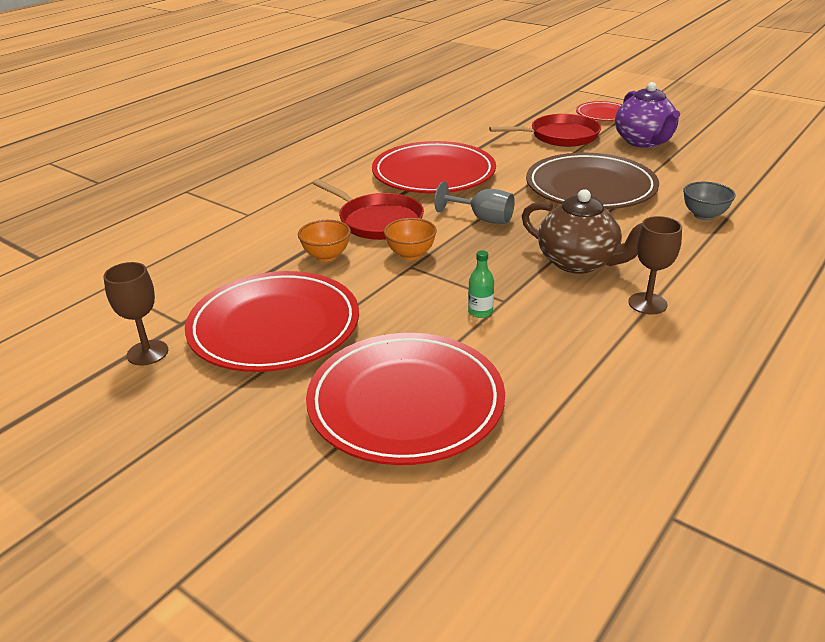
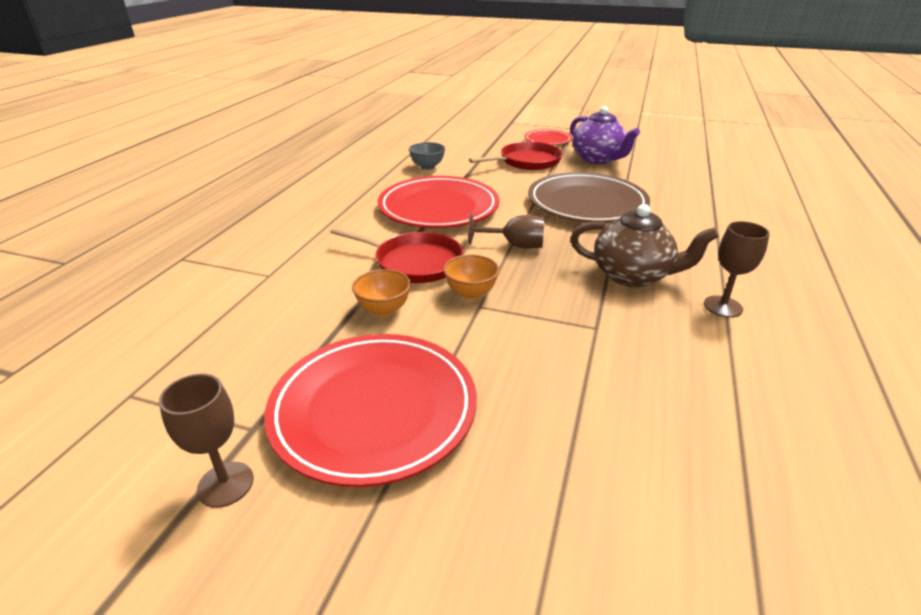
camera: 20 degrees left, 0 degrees up
red plate [306,333,505,465] -> none
grey goblet [434,181,515,224] -> brown goblet [468,214,544,249]
green bottle [468,250,494,318] -> none
grey bowl [683,182,736,220] -> grey bowl moved to [409,142,445,170]

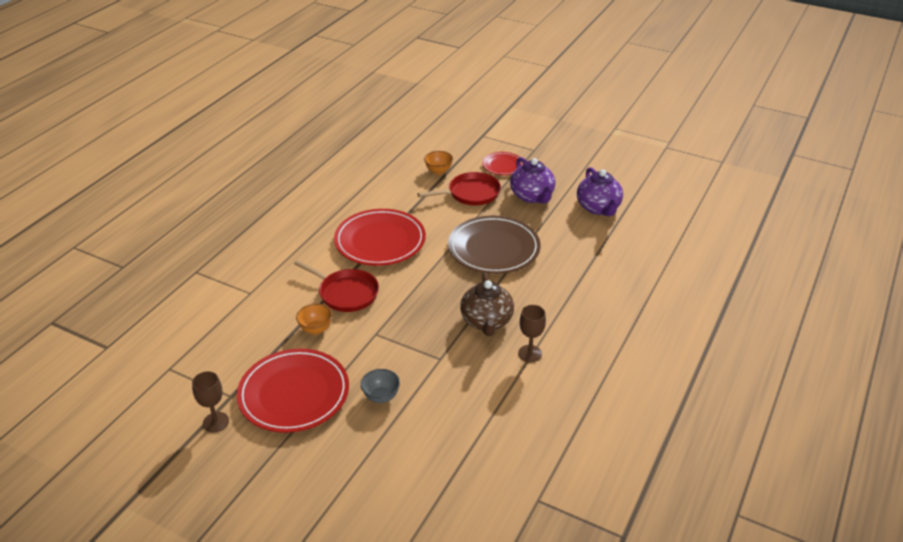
camera: 10 degrees right, 5 degrees up
grey bowl [409,142,445,170] -> grey bowl moved to [361,369,400,403]
orange bowl [443,254,500,300] -> orange bowl moved to [424,151,453,175]
brown goblet [468,214,544,249] -> none
brown teapot [571,204,719,287] -> brown teapot turned 60 degrees clockwise [460,273,514,336]
none -> purple teapot [577,167,623,216]

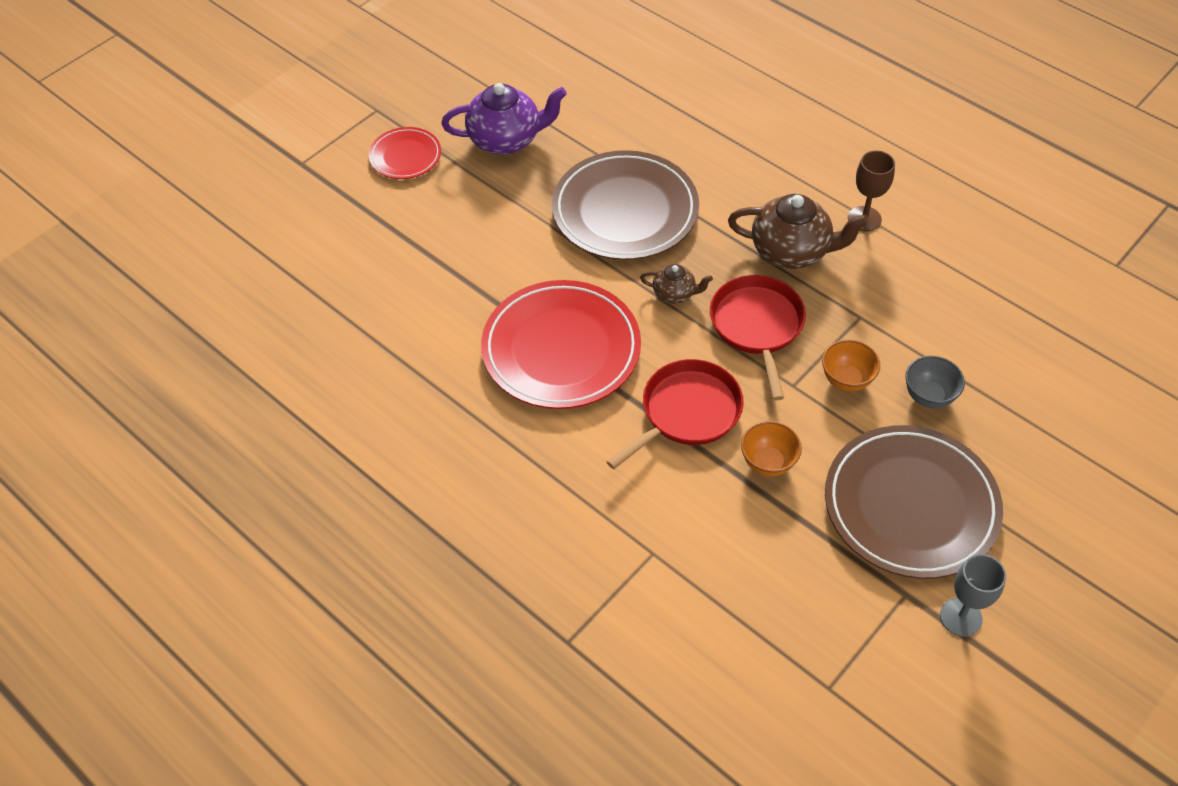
camera: 75 degrees left, 15 degrees up
brown goblet [192,371,229,432] -> grey goblet [940,554,1006,637]
red plate [237,349,349,433] -> brown plate [825,425,1003,579]
red pan [418,172,501,205] -> red pan moved to [710,275,806,400]
orange bowl [424,151,453,175] -> orange bowl moved to [822,340,880,392]
purple teapot [577,167,623,216] -> none
none -> brown teapot [640,264,713,304]

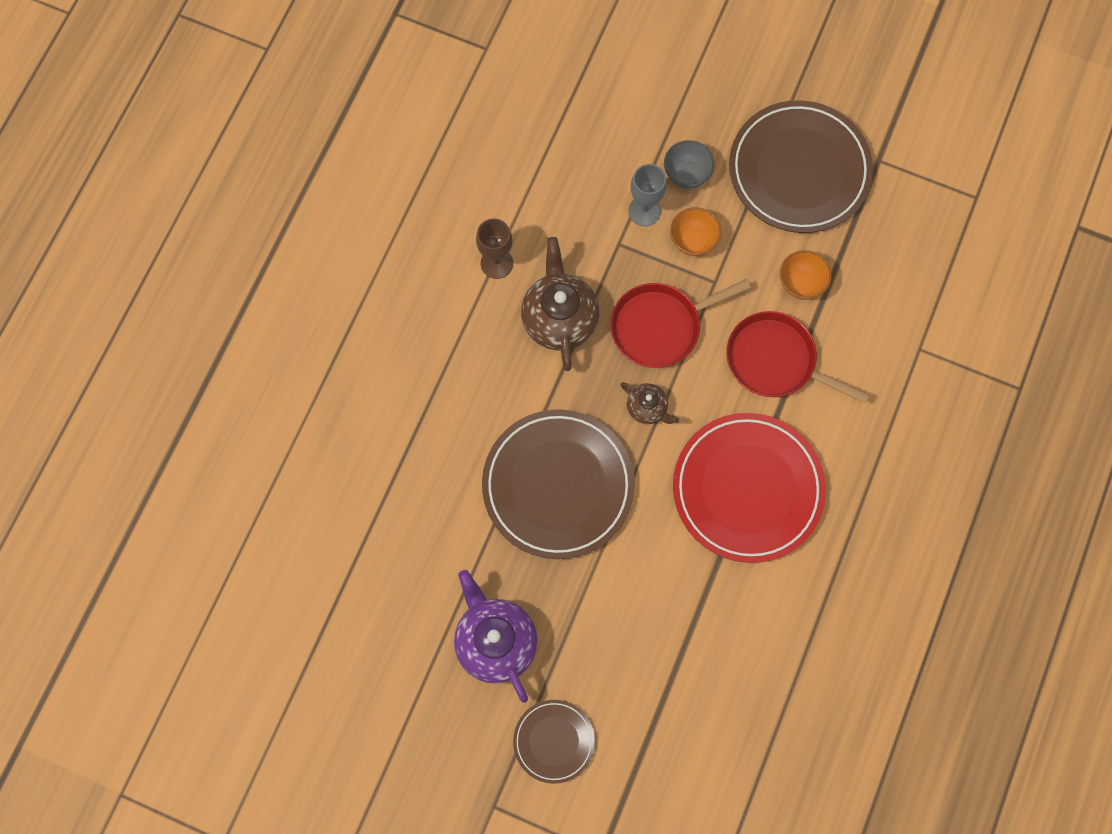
camera: 110 degrees left, 20 degrees up
red plate [369,127,441,179] -> brown plate [513,700,595,784]
brown teapot [640,264,713,304] -> brown teapot turned 135 degrees clockwise [620,382,679,424]
grey goblet [940,554,1006,637] -> grey goblet moved to [628,164,667,226]

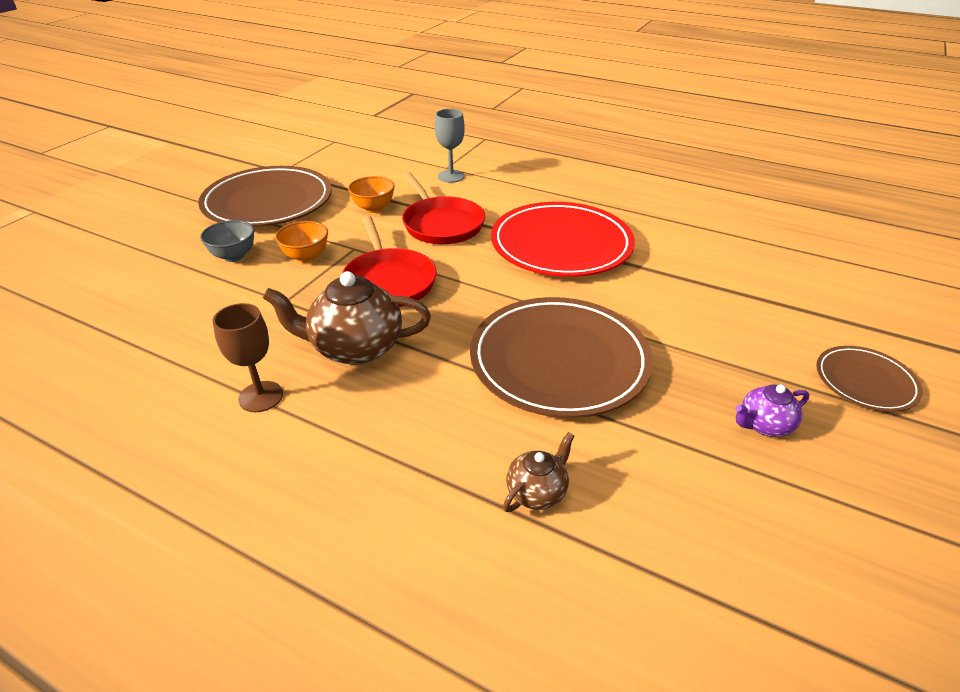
camera: 85 degrees left, 35 degrees down
purple teapot [454,570,538,703] -> purple teapot [735,384,809,437], size x0.53
brown teapot [620,382,679,424] -> brown teapot moved to [503,432,574,512]
grey goblet [628,164,667,226] -> grey goblet moved to [435,109,465,183]
red pan [726,311,869,403] -> red pan turned 60 degrees counterclockwise [402,172,485,244]

